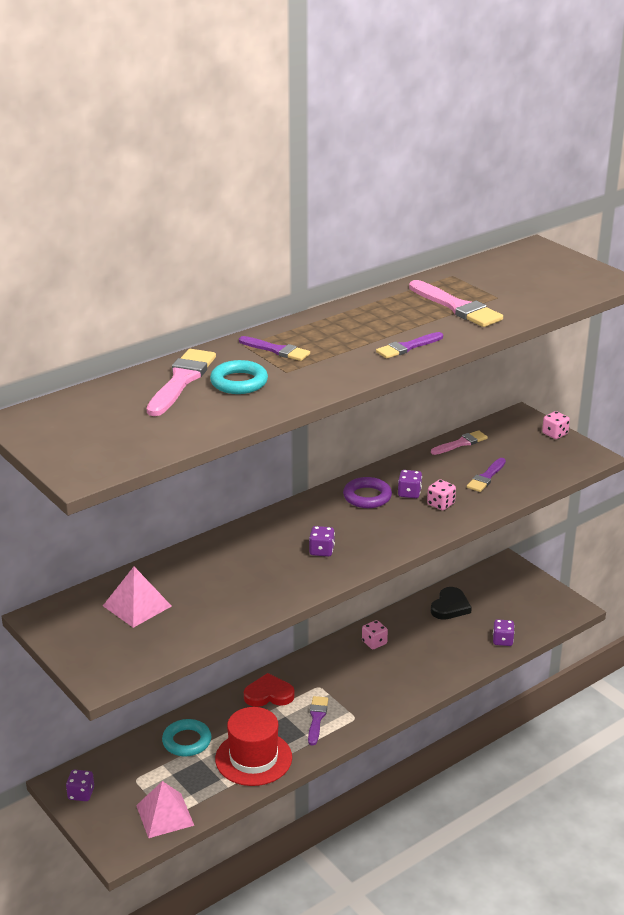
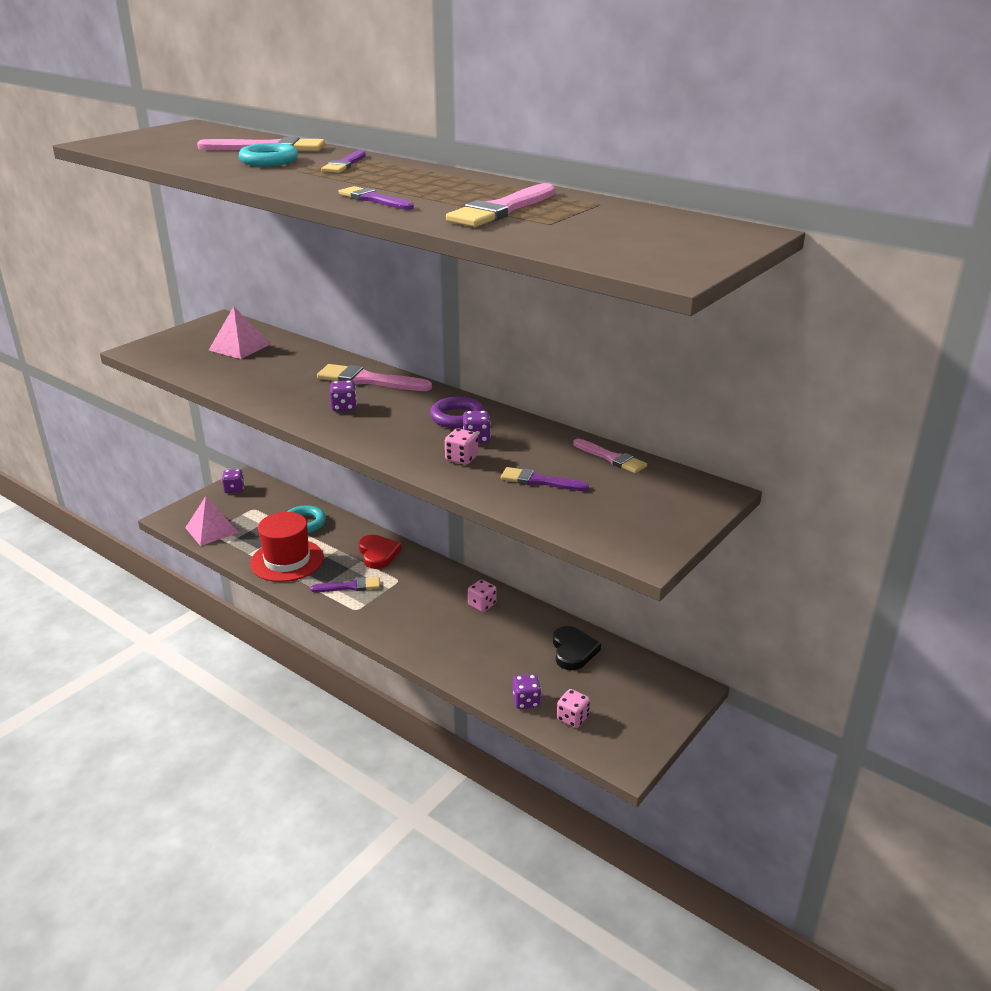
camera: 75 degrees right, 0 degrees up
black heart [431,587,472,620] -> black heart turned 105 degrees counterclockwise [553,626,601,670]
pink dice [542,411,570,439] -> pink dice moved to [557,689,590,728]
none -> pink brush [317,364,432,391]

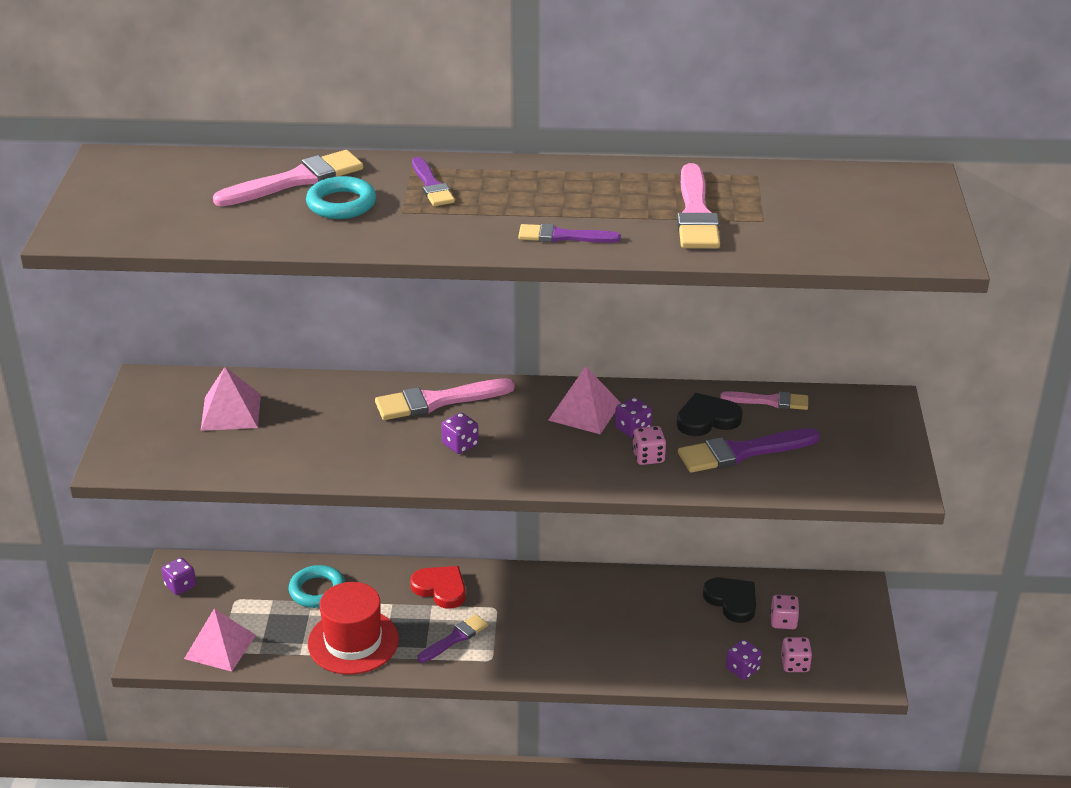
camera: 35 degrees left, 5 degrees up
purple ring [430,397,486,428] -> pink pyramid [548,367,621,434]
pink dice [468,580,497,612] -> pink dice moved to [770,595,799,629]
purple brush [501,467,589,491] -> purple brush [678,428,820,473], size x1.61
none -> black heart [677,393,743,436]

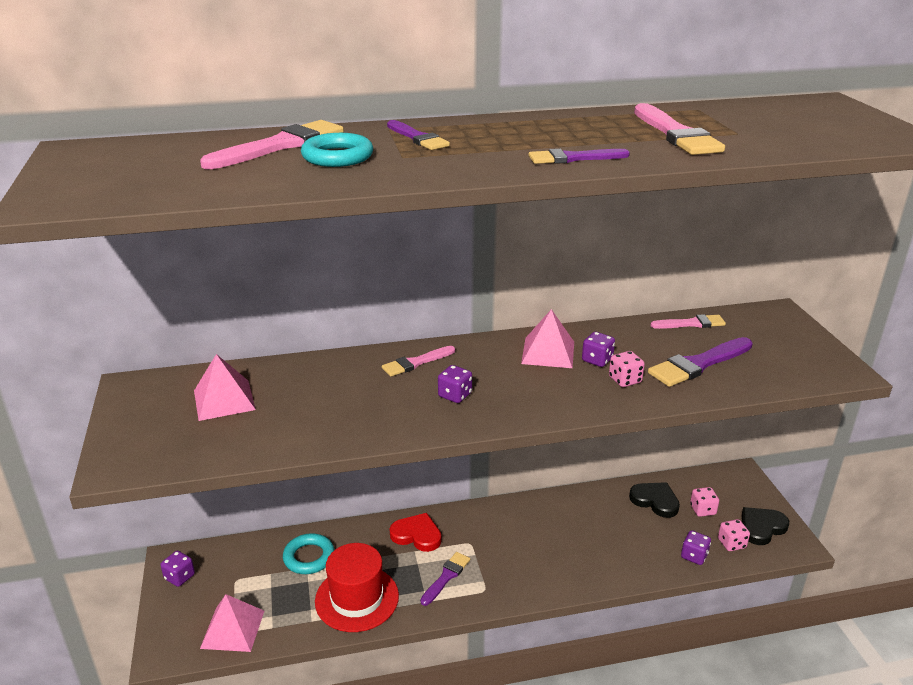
camera: 15 degrees left, 5 degrees down
pink brush [375,378,515,420] -> pink brush [382,346,455,377], size x0.62
black heart [677,393,743,436] -> black heart moved to [742,507,789,545]

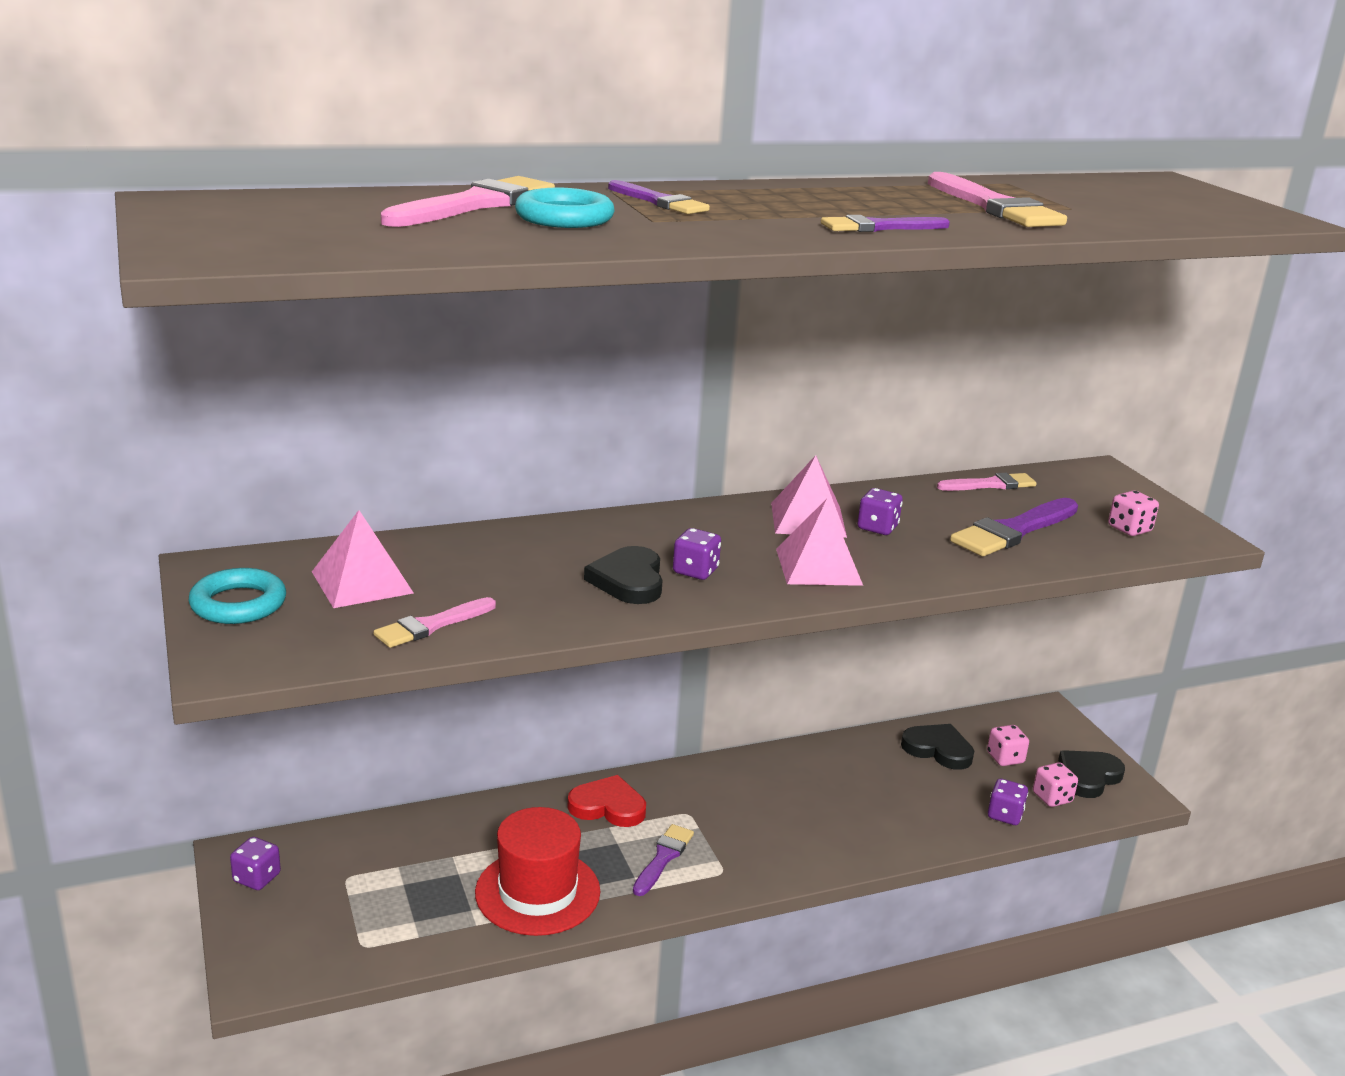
camera: 10 degrees left, 5 degrees down
pink pyramid [200,594,264,652] -> pink pyramid moved to [776,499,863,586]
turquoise ring [283,533,334,574] -> turquoise ring moved to [189,568,286,624]
pink brush [382,346,455,377] -> pink brush moved to [374,597,496,648]
pink dice [609,351,645,387] -> pink dice moved to [1108,491,1159,536]
none -> black heart [584,546,663,604]

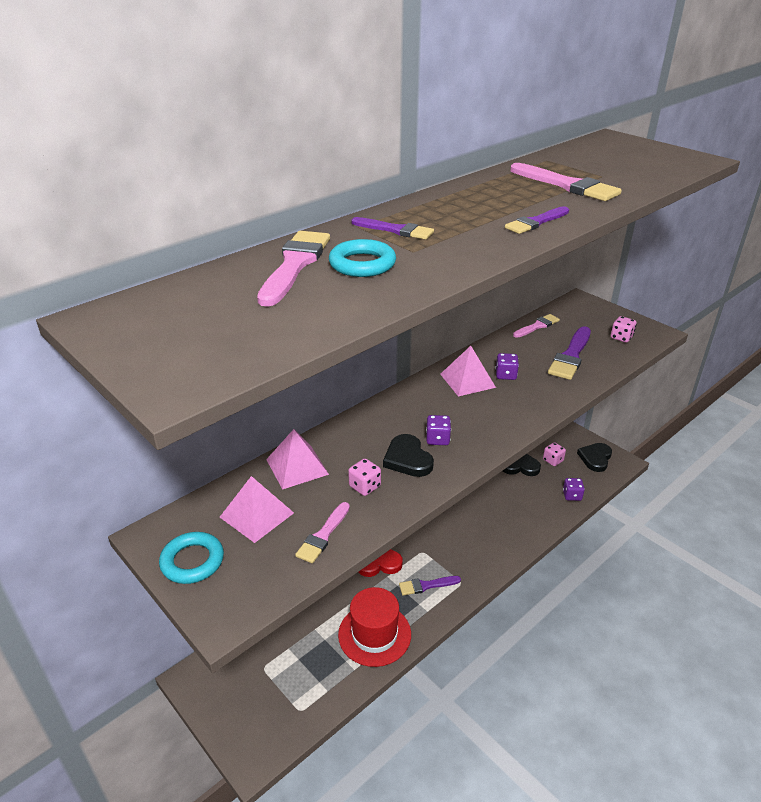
camera: 20 degrees left, 10 degrees up
purple dice [230,837,281,890] -> none
purple brush [633,824,694,896] -> purple brush turned 105 degrees counterclockwise [399,576,461,596]
pink pyramid [776,499,863,586] -> pink pyramid moved to [266,429,329,490]
pink dice [1033,762,1078,807] -> pink dice moved to [348,459,381,496]

